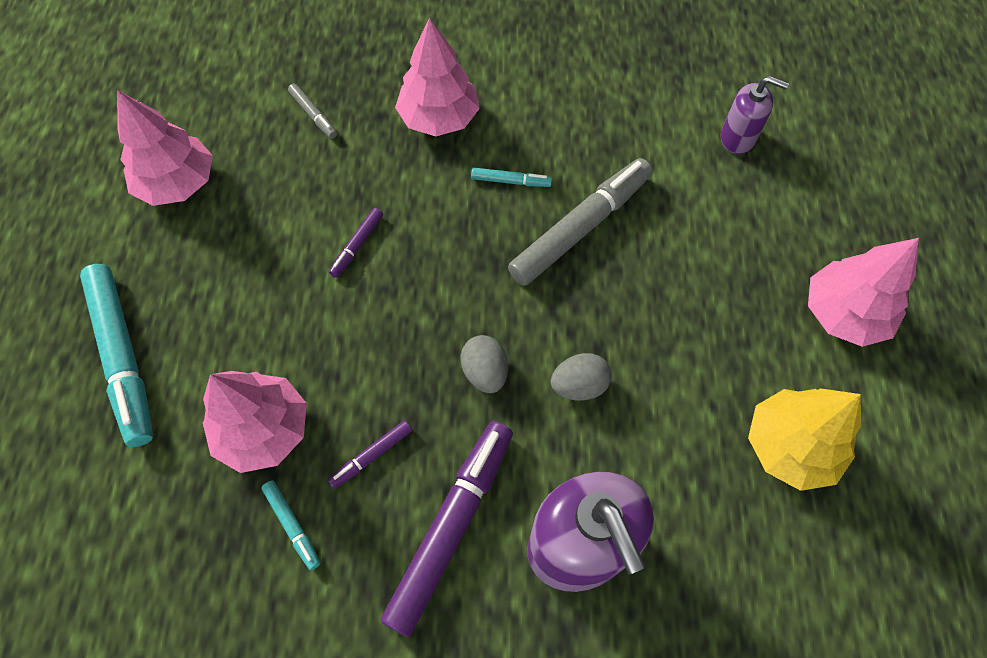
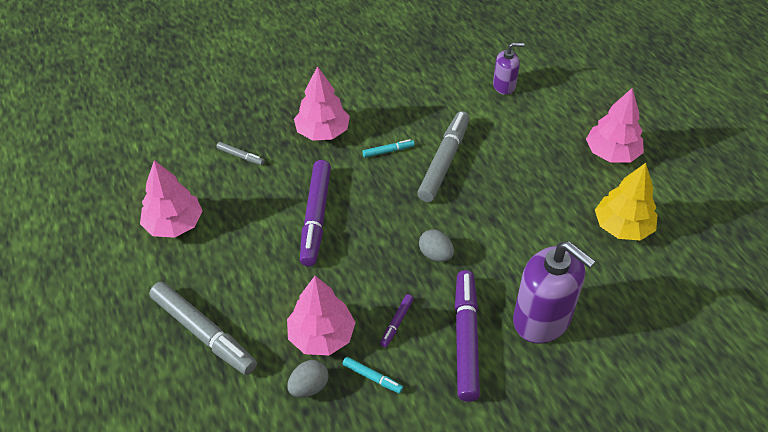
camera: 25 degrees left, 15 degrees down
turquoise marker [80,264,153,447] -> grey marker [149,282,257,375]
purple marker [329,208,383,278] -> purple marker [300,160,331,267], size x2.22
grey egg [551,353,612,401] -> grey egg moved to [287,360,329,398]

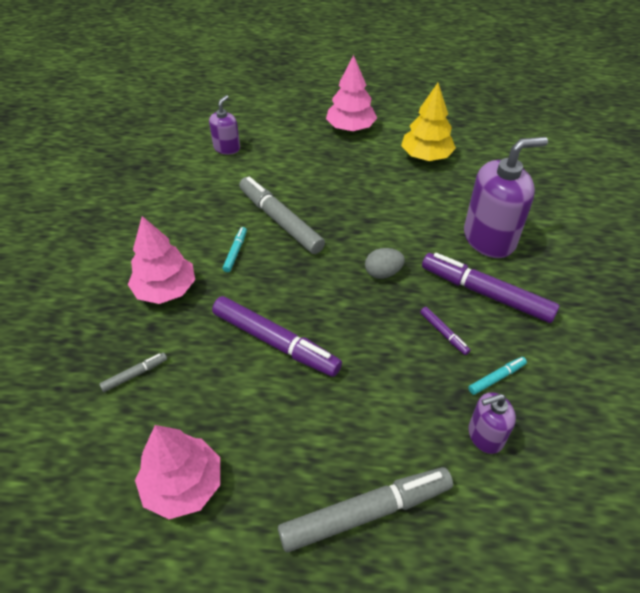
camera: 60 degrees left, 0 degrees up
pink tree [287,276,356,355] -> none
grey egg [287,360,329,398] -> purple soap dispenser [468,392,516,454]

